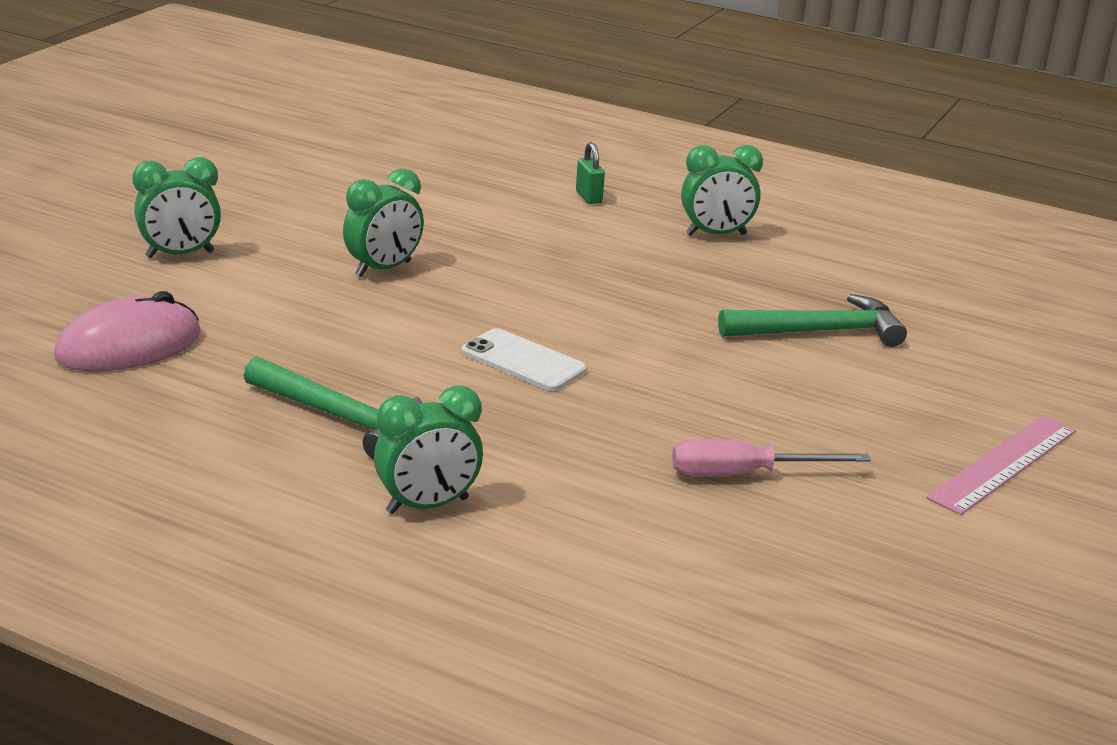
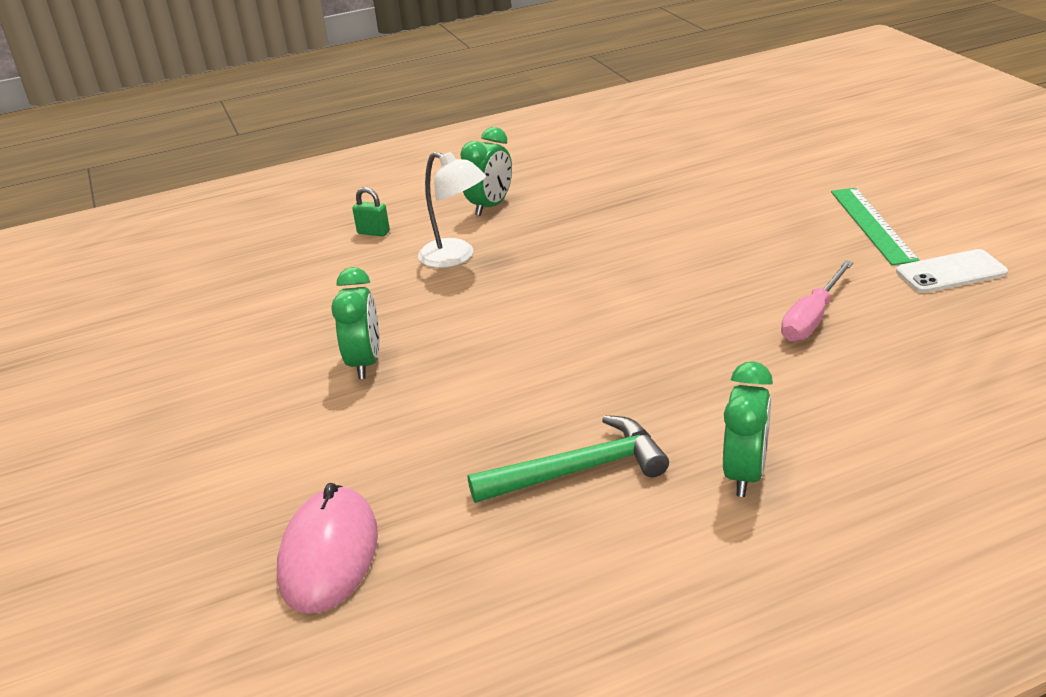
camera: 45 degrees left, 5 degrees up
green clock [132,157,221,258] -> none
white phone [461,328,587,391] -> white phone moved to [896,249,1008,293]
green hammer [718,294,907,347] -> none
pink ruler [926,415,1076,515] -> green ruler [831,188,920,265]
none -> white lamp [418,152,486,268]

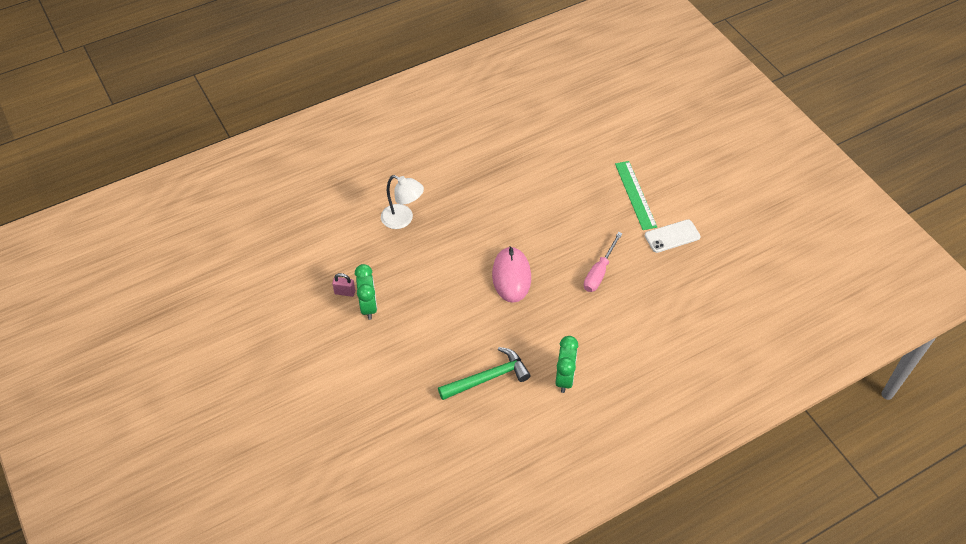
camera: 10 degrees left, 20 degrees up
pink mouse [277,483,378,614] -> pink mouse moved to [492,246,531,303]
green padlock [352,187,390,236] -> none
green clock [460,127,512,216] -> none
none -> pink padlock [332,273,355,297]

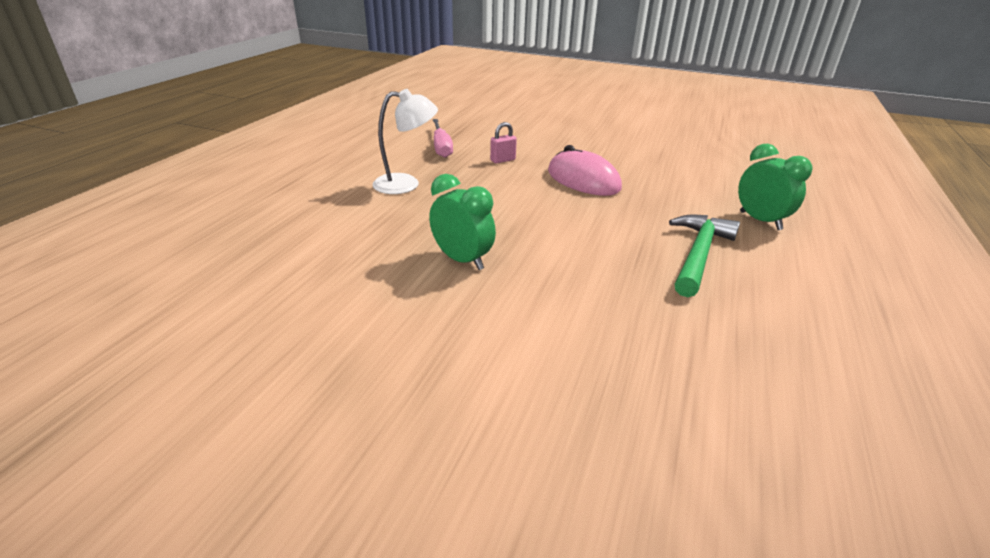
camera: 40 degrees left, 20 degrees down
pink padlock [332,273,355,297] -> pink padlock moved to [490,122,517,163]
pink screwdriver [584,232,623,292] -> pink screwdriver moved to [433,119,453,158]
green ruler [615,161,657,230] -> none
white phone [645,219,701,253] -> none

